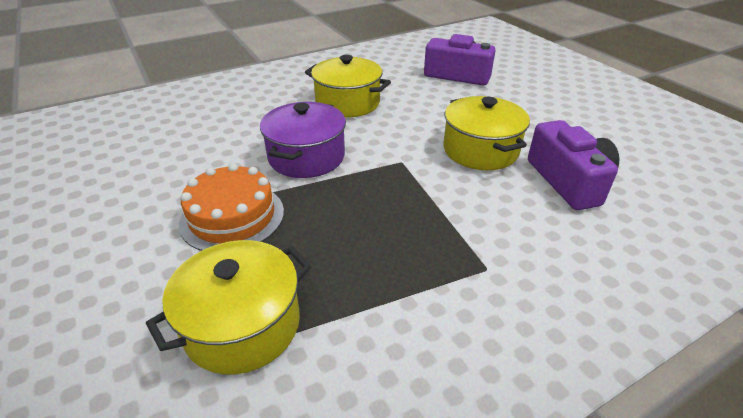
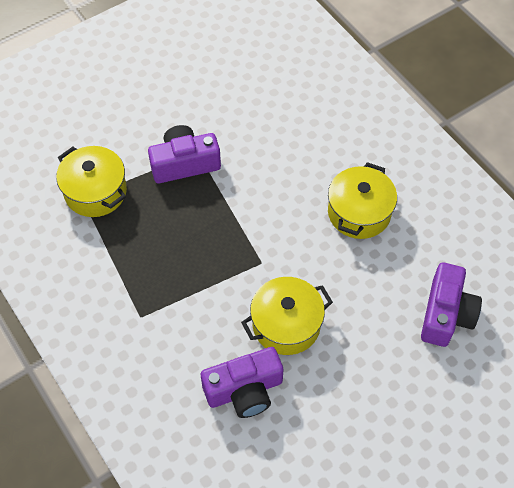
camera: 85 degrees right, 20 degrees up
orange cake [179,163,284,251] -> purple camera [148,125,221,183]
purple pot [260,102,346,178] -> none

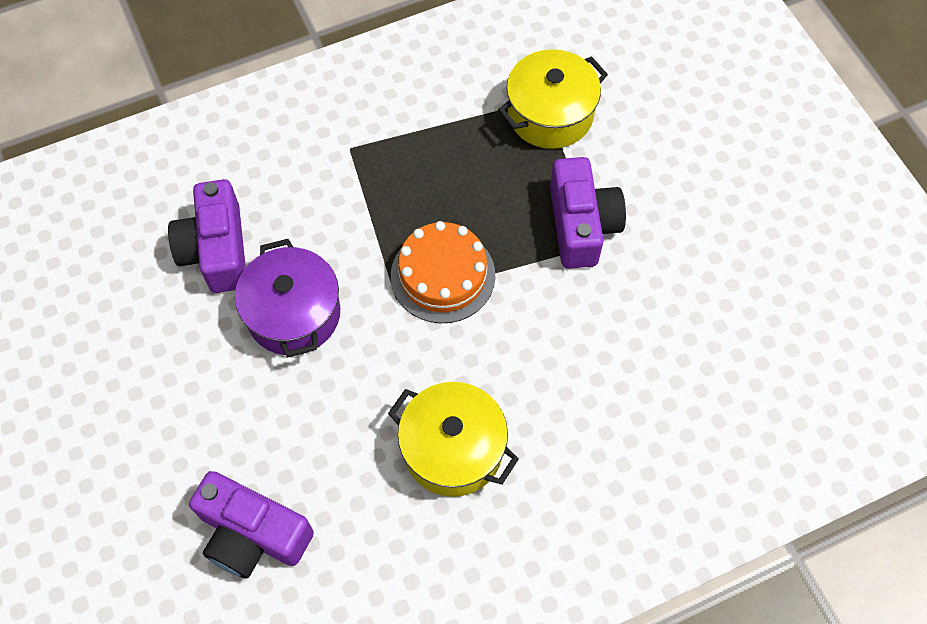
camera: 100 degrees right, 5 degrees up
yellow pot [241,277,333,355] -> purple pot [235,239,340,357]
none -> orange cake [391,221,495,323]

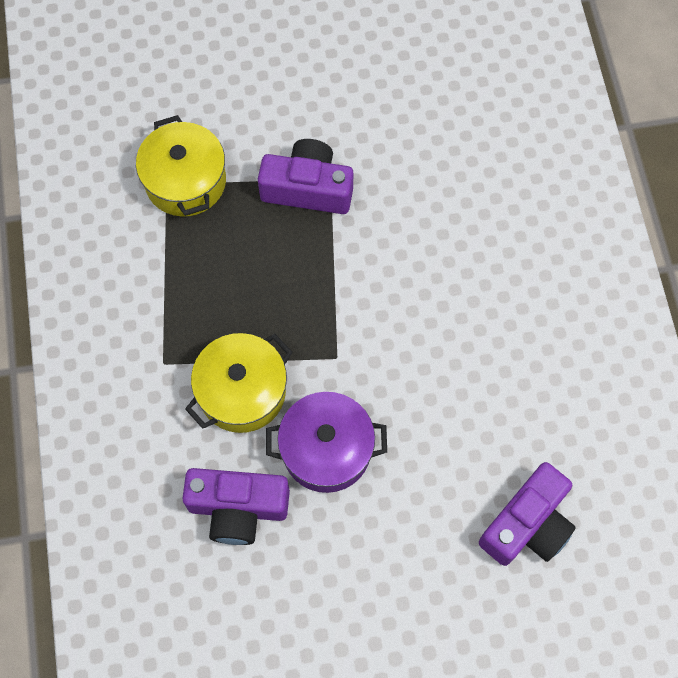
camera: 75 degrees left, 5 degrees up
yellow pot [388,382,519,497] -> yellow pot moved to [185,333,293,433]
orange cake [391,221,495,323] -> none

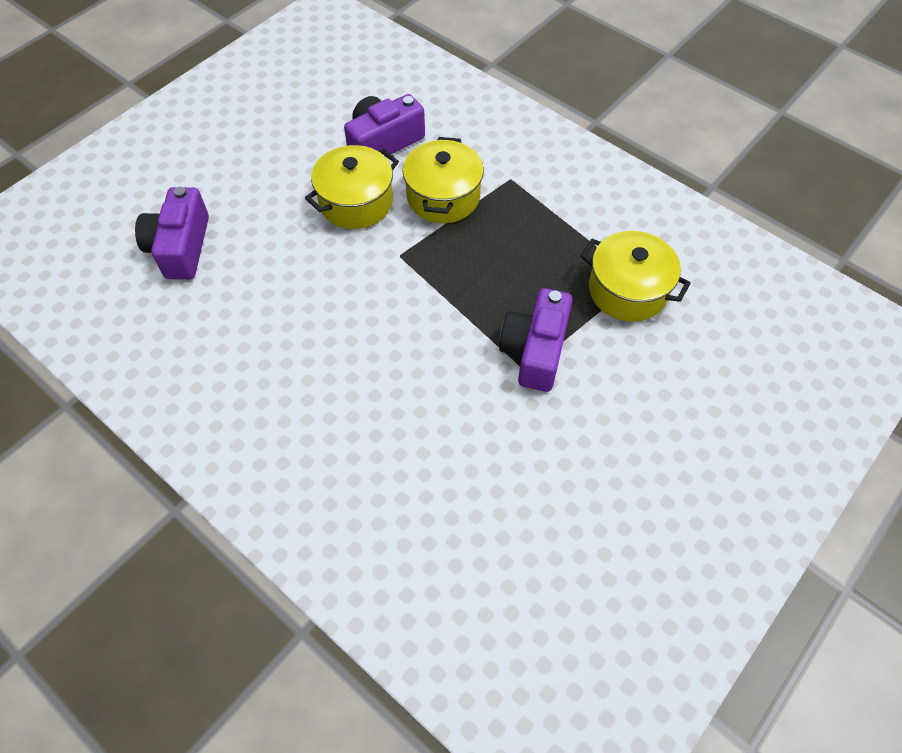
camera: 140 degrees right, 10 degrees down
purple camera [258,139,354,214] -> purple camera turned 135 degrees clockwise [499,288,573,392]
purple pot [266,392,387,493] -> yellow pot [305,145,399,229]

